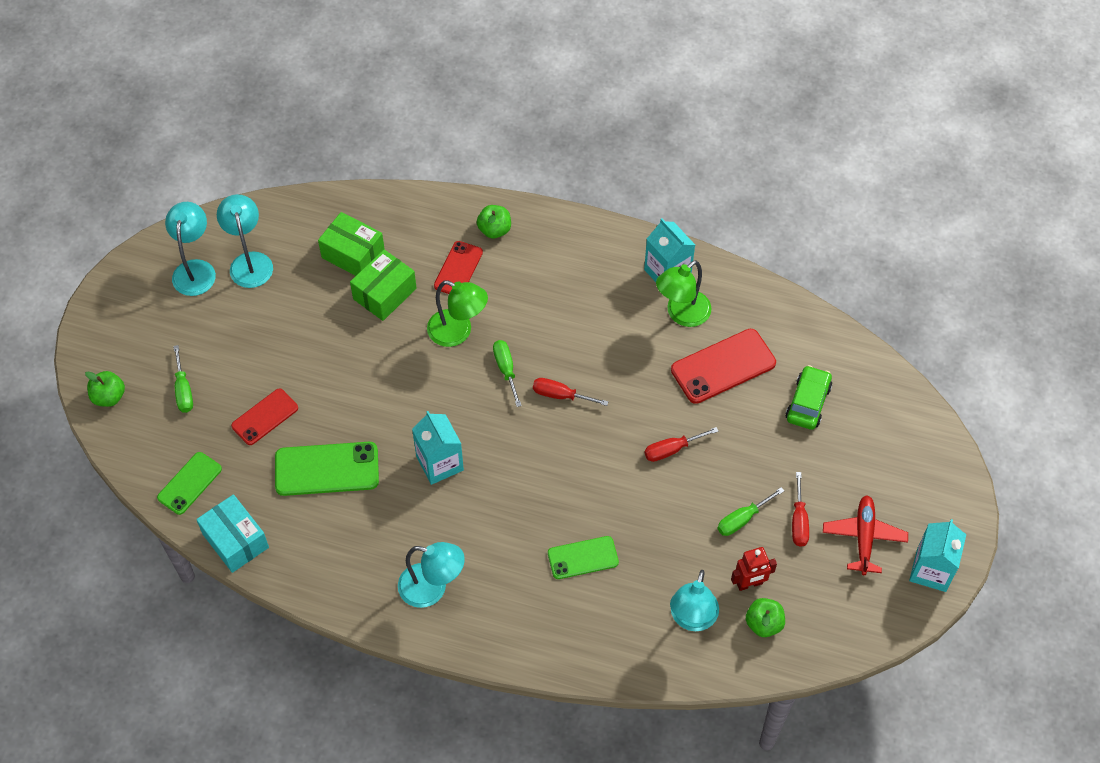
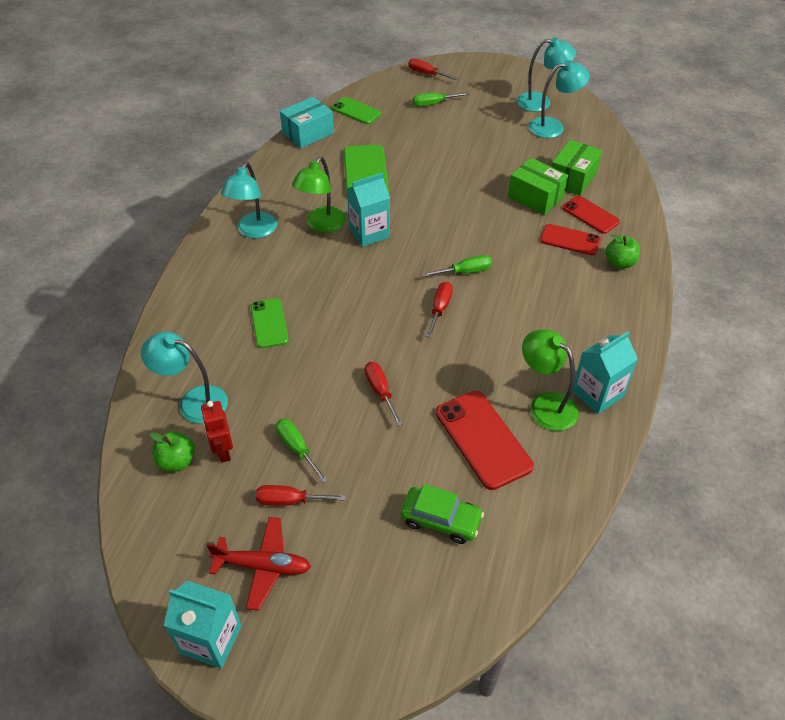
camera: 90 degrees right, 10 degrees down
green apple [85,371,125,407] -> red screwdriver [408,58,458,80]
red phone [231,388,298,445] -> red phone moved to [562,196,620,234]
green lamp [427,280,488,347] -> green lamp moved to [292,157,346,233]

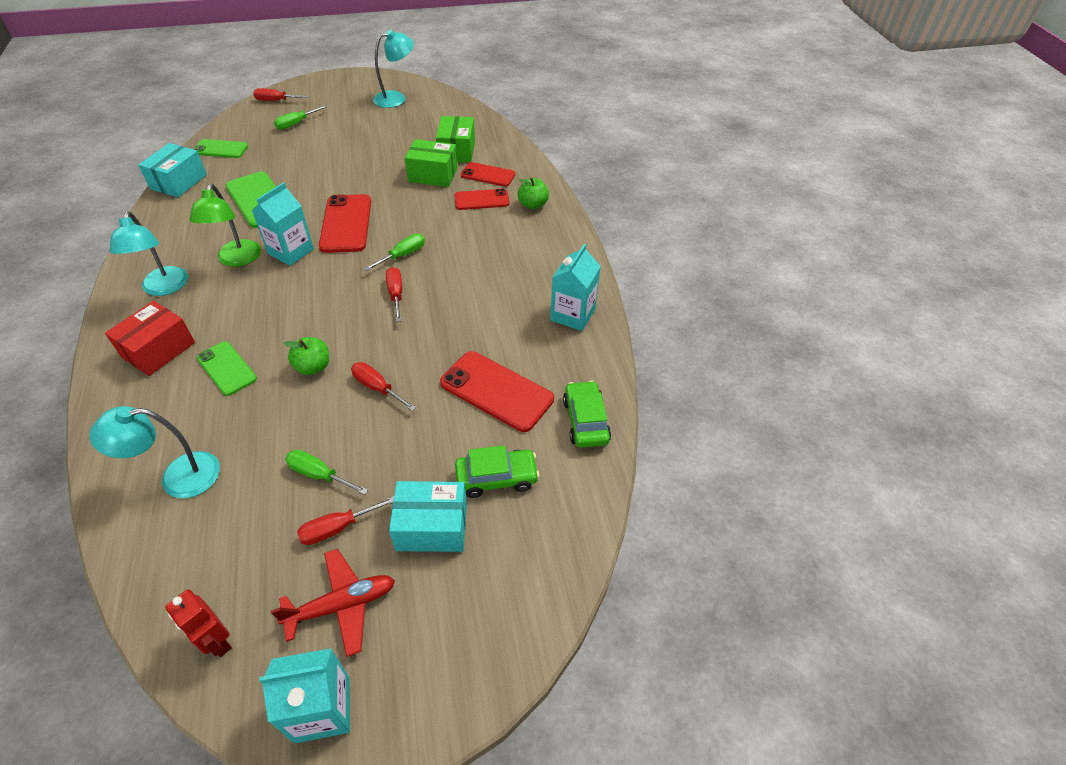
camera: 30 degrees left, 0 degrees up
green apple [150,431,195,471] -> green apple moved to [283,337,329,375]
red robot [201,401,233,463] -> red robot moved to [165,589,232,657]
green lamp [522,330,579,431] -> none
turquoise lamp [529,60,590,138] -> none
none -> red box [105,301,195,376]
none -> red phone [319,194,371,253]
none -> turquoise box [389,481,467,552]
none -> green car [563,381,611,448]

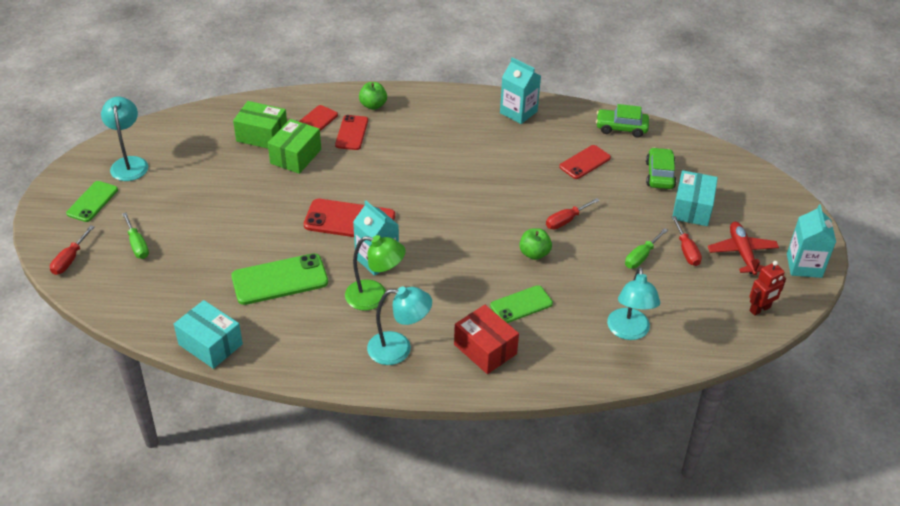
camera: 75 degrees left, 5 degrees down
green phone [193,139,248,158] -> green phone moved to [66,181,118,222]
green screwdriver [364,234,425,271] -> none
red screwdriver [386,267,402,322] -> none
red phone [440,351,554,432] -> red phone [559,145,611,179], size x0.64

